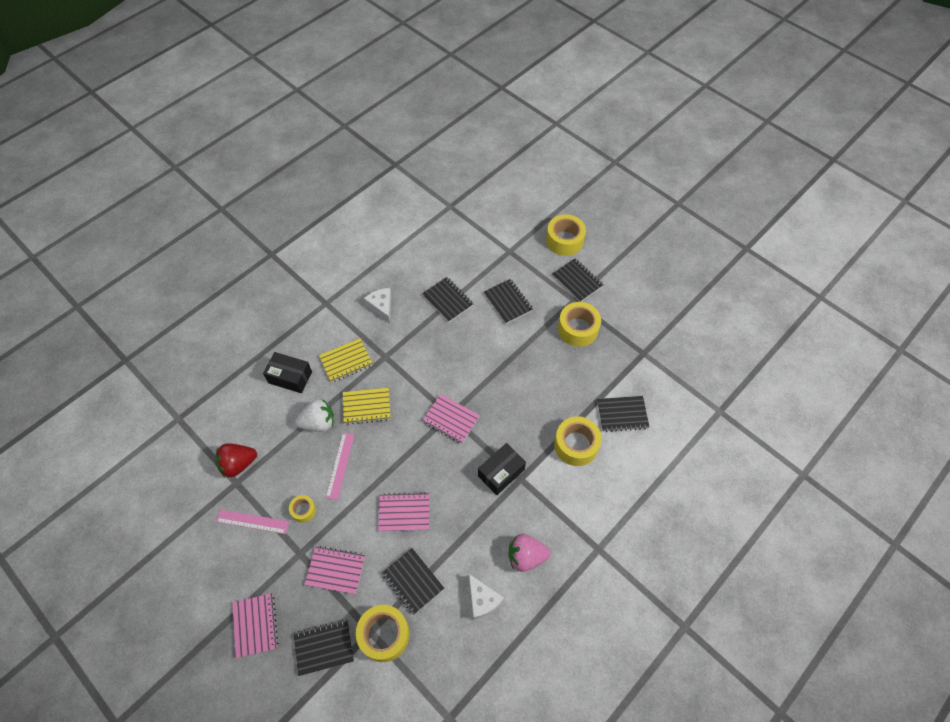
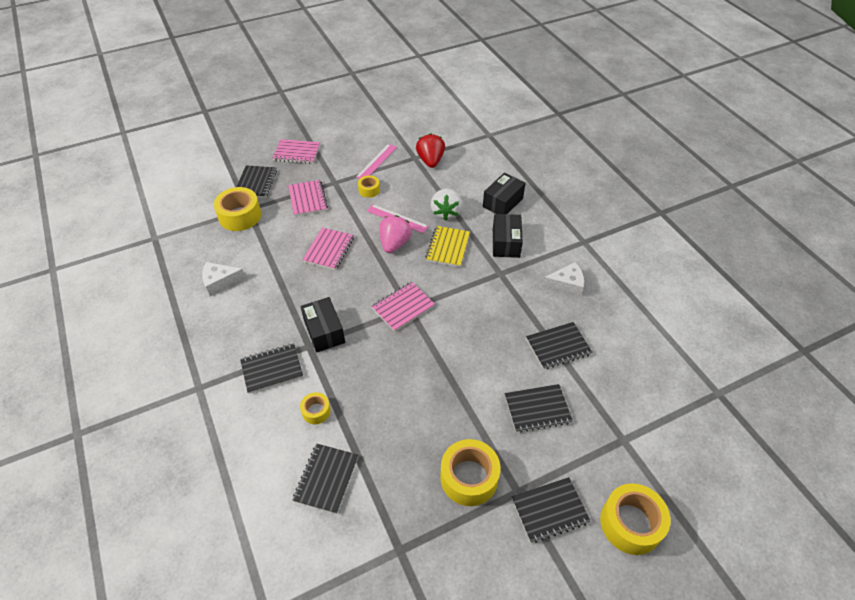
camera: 110 degrees right, 10 degrees down
pink notebook [304,546,365,595] -> pink notebook turned 45 degrees counterclockwise [288,180,328,216]
yellow notebook [319,338,373,383] -> black box [493,214,523,258]
black notebook [382,548,444,615] -> black notebook moved to [240,343,303,394]
pink strawberry [508,534,551,572] -> pink strawberry moved to [379,215,412,253]
yellow tape [554,416,602,466] -> yellow tape [300,392,331,424], size x0.53

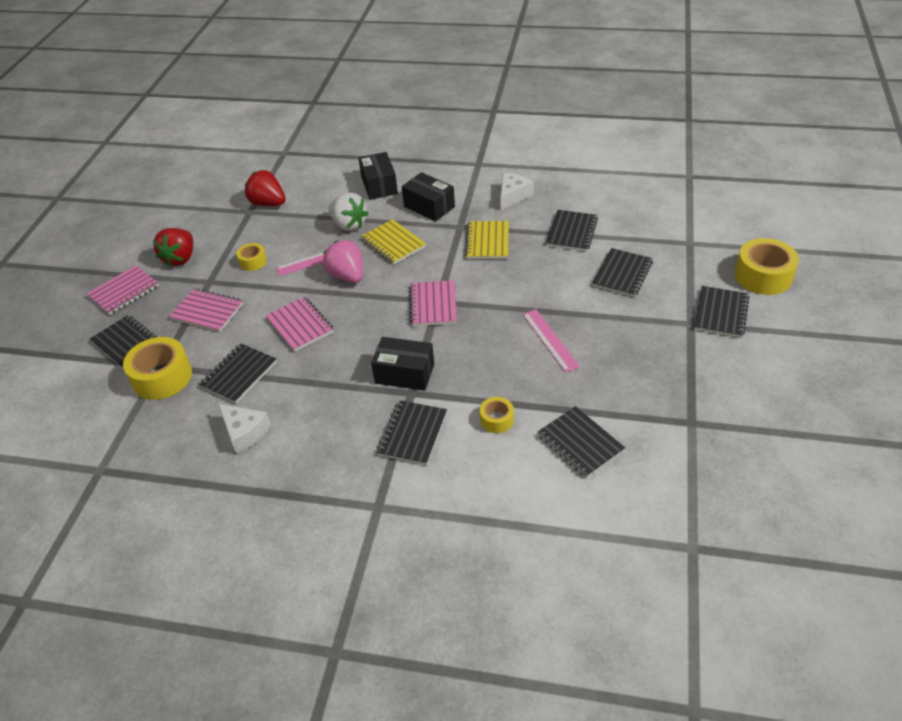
camera: 50 degrees left, 5 degrees down
white cheese [202,262,246,296] -> white cheese turned 75 degrees counterclockwise [218,404,271,454]
pink ruler [356,144,397,179] -> pink ruler moved to [522,309,580,373]
yellow tape [440,439,501,506] -> none
none -> red strawberry [153,228,193,267]
none -> black notebook [199,343,277,403]
none -> yellow notebook [465,221,509,259]

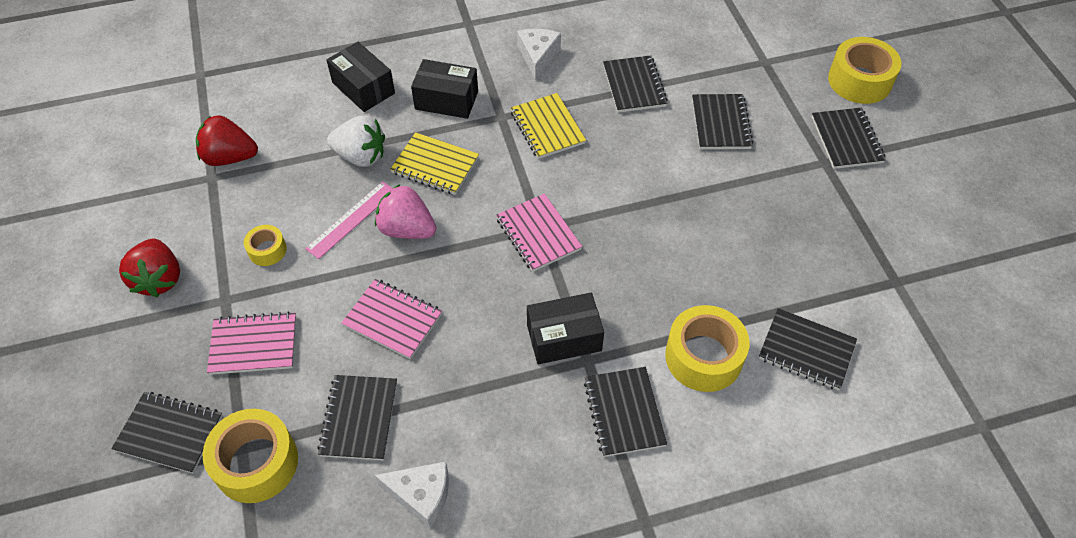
camera: 30 degrees left, 10 degrees up
pink notebook [87,265,159,315] -> none
yellow tape [480,397,514,433] -> yellow tape [665,305,750,392], size x1.89
pink ruler [522,309,580,373] -> none

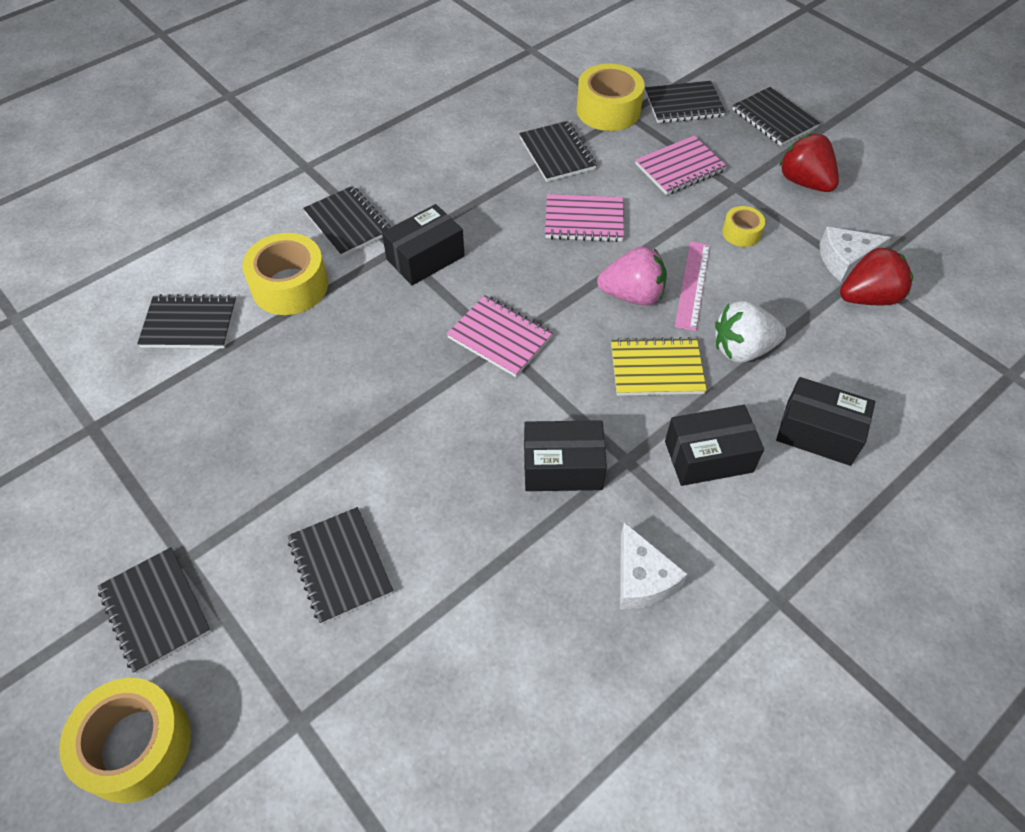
camera: 155 degrees right, 0 degrees up
white cheese [374,461,449,529] -> white cheese moved to [819,227,891,282]
yellow notebook [511,93,586,159] -> black box [524,420,607,491]
black notebook [603,55,668,113] -> black notebook moved to [733,87,820,146]

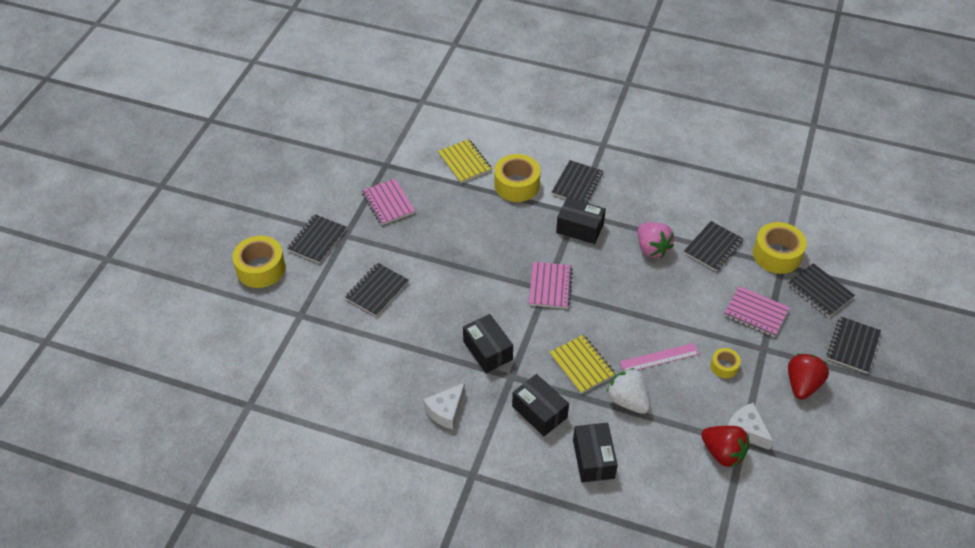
camera: 60 degrees right, 5 degrees down
black notebook [137,294,237,348] -> yellow notebook [438,139,492,183]
pink notebook [545,194,624,242] -> pink notebook moved to [362,179,415,225]
pink strawberry [597,246,667,306] -> pink strawberry moved to [638,222,674,257]

